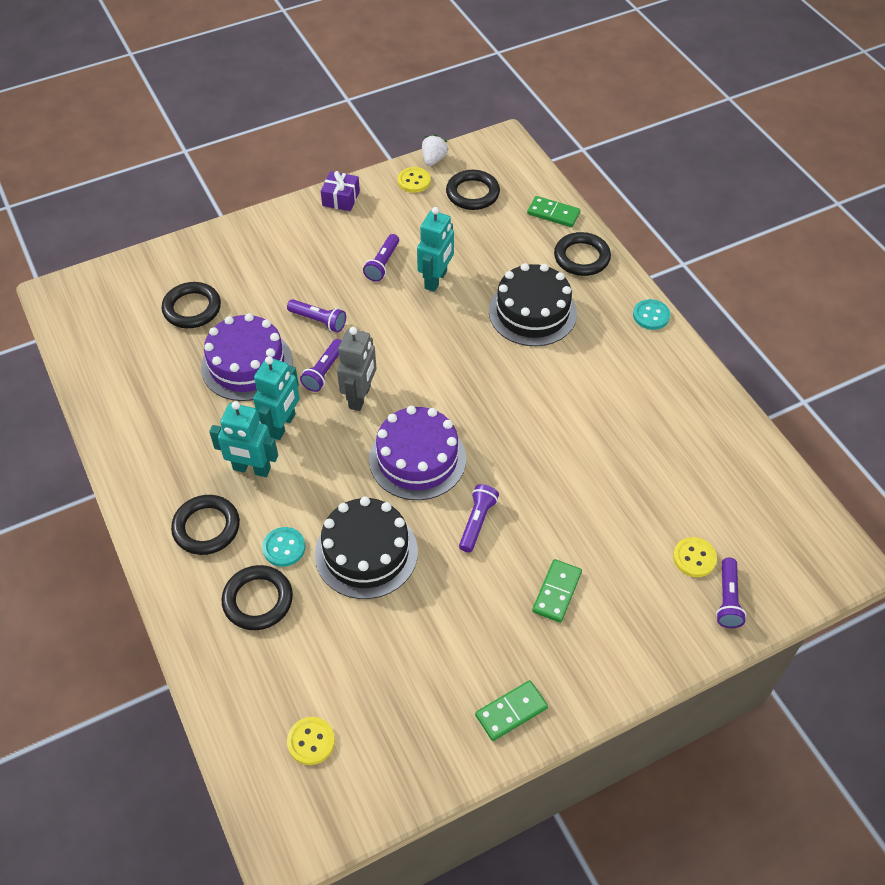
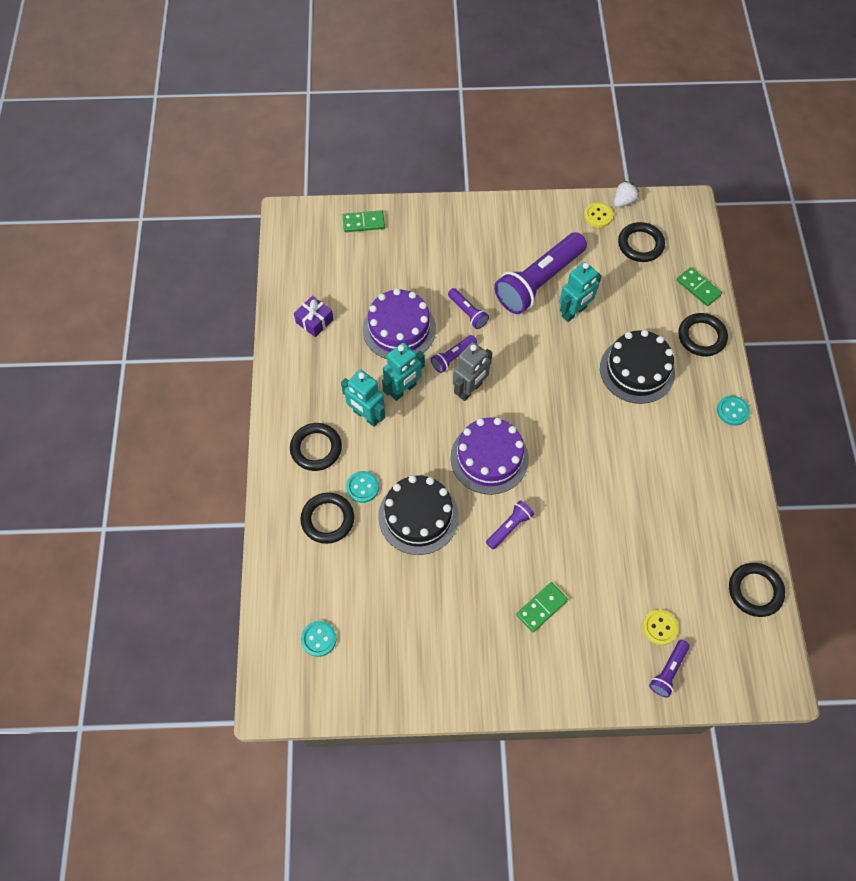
camera: 25 degrees right, 10 degrees up
black ring [162,282,221,328] -> black ring moved to [729,563,785,617]
yellow button [287,717,335,765] -> turquoise button [301,621,337,657]
purple gift [321,171,360,211] -> purple gift moved to [294,296,334,337]
purple flashlight [363,234,399,282] -> purple flashlight [494,232,587,314], size x2.20
green domino [475,680,548,741] -> green domino moved to [342,210,385,232]

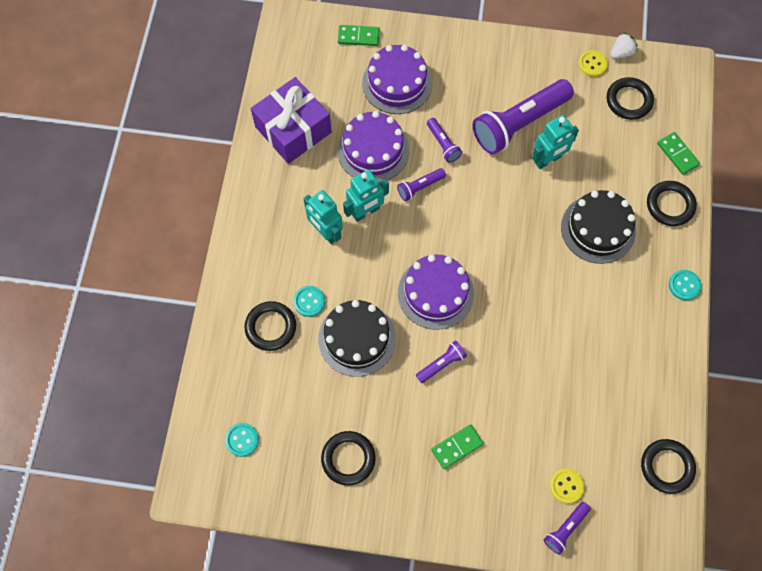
camera: 10 degrees right, 5 degrees up
black ring [290,423,342,471] -> black ring moved to [321,431,376,486]
purple gift [294,296,334,337] -> purple gift [251,77,332,164], size x2.08
grey robot [453,342,492,401] -> none
none -> purple cake [362,45,432,114]

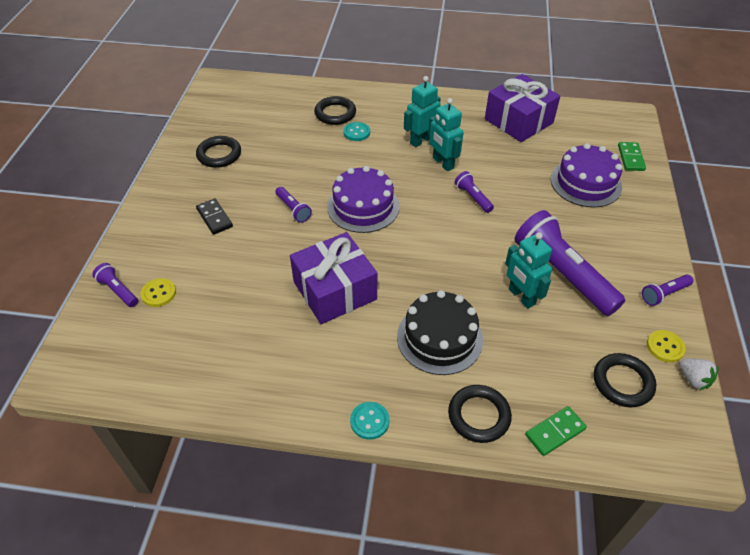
camera: 90 degrees right, 20 degrees down
turquoise button [225,423,259,457] -> none
black cake [318,300,396,377] -> none
purple cake [337,111,409,182] -> none
purple flashlight [427,118,462,163] -> purple flashlight moved to [642,274,693,306]
green domino [431,424,484,469] -> black domino [196,198,233,235]
black ring [641,439,696,494] -> none
none -> purple gift [290,232,377,324]

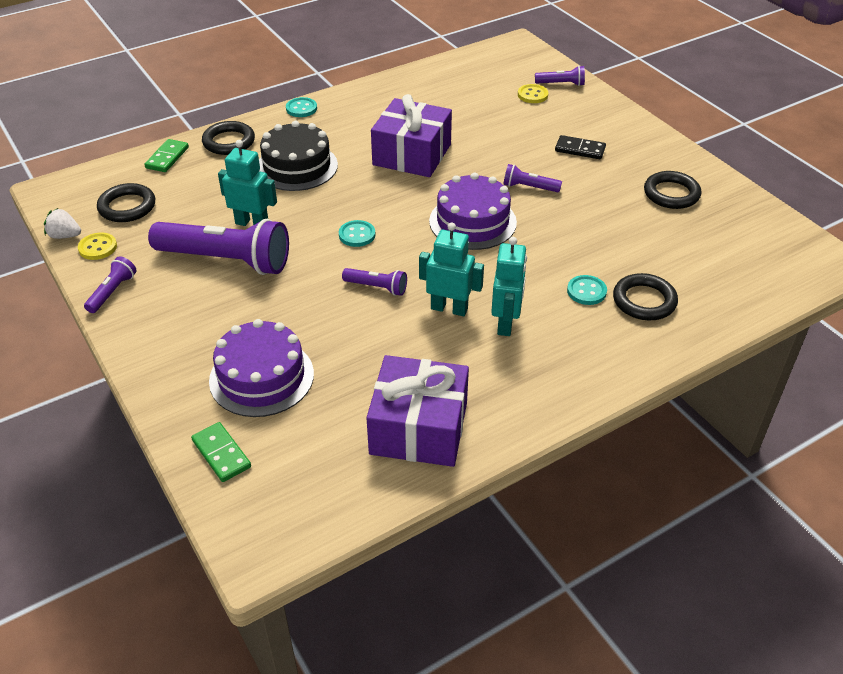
camera: 140 degrees right, 5 degrees down
none -> turquoise button [339,220,376,247]

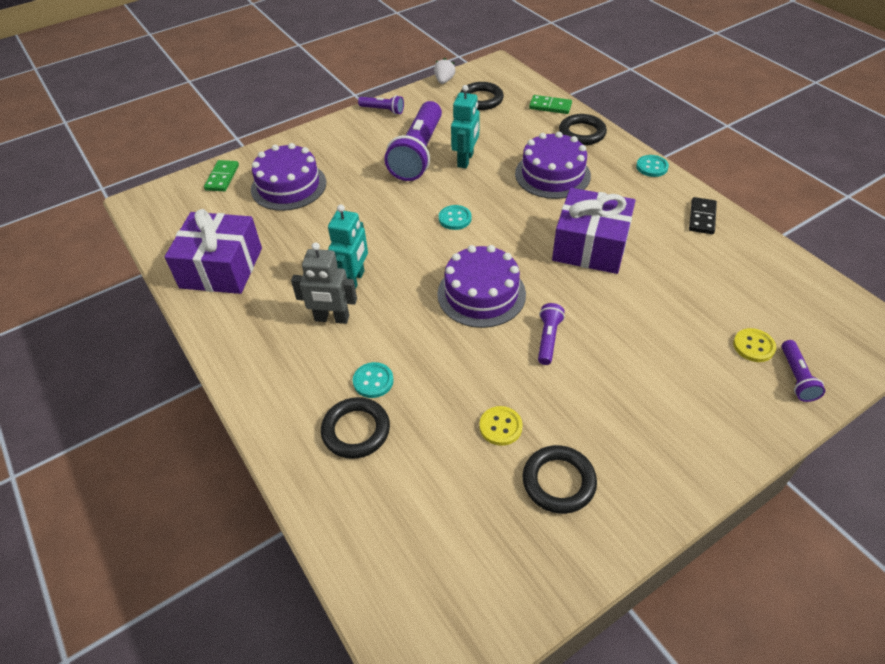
camera: 90 degrees right, 5 degrees up
yellow button [78,232,117,260] -> yellow button moved to [479,406,523,446]
green domino [191,422,251,482] -> green domino turned 45 degrees counterclockwise [204,160,239,191]
black cake [259,121,338,191] -> purple cake [515,132,591,199]
purple flashlight [342,268,407,296] -> none
turquoise robot [491,237,527,336] -> grey robot [291,242,357,324]
black domino [555,135,606,159] -> black domino moved to [689,197,717,234]

